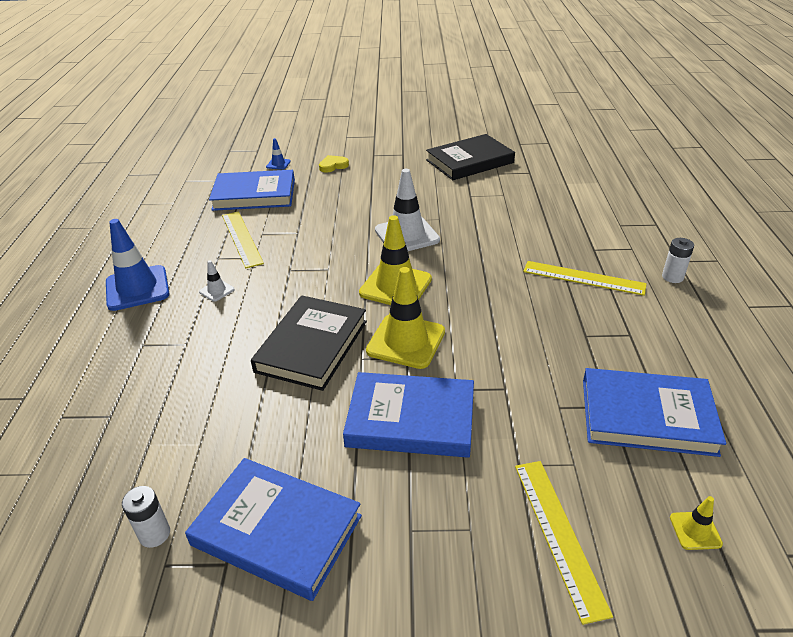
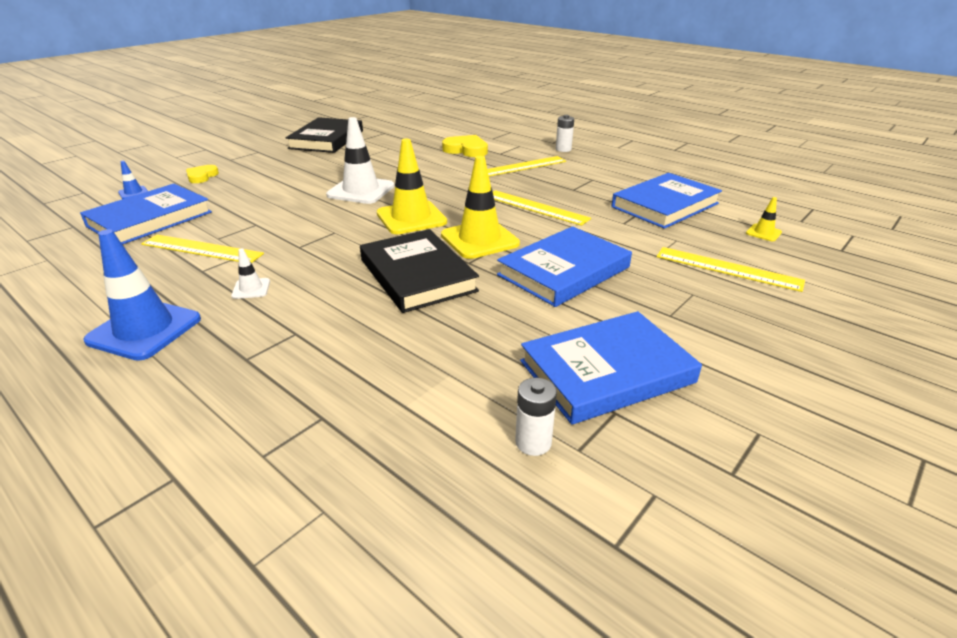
camera: 50 degrees left, 5 degrees down
none -> yellow heart [442,135,488,157]
none -> yellow ruler [493,190,591,226]

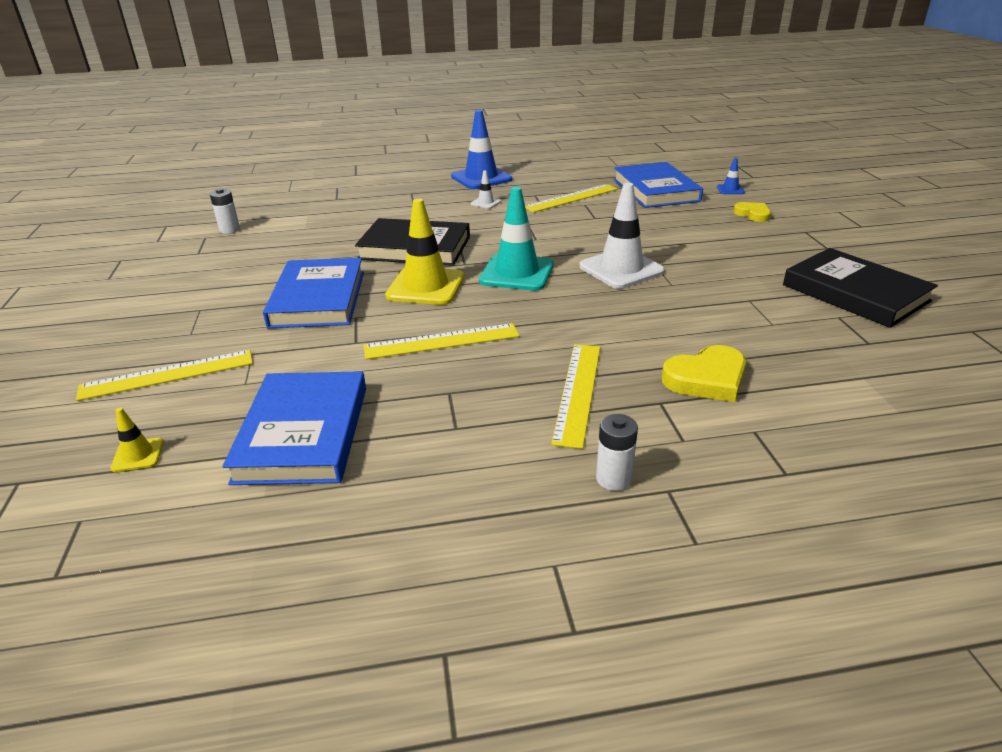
camera: 130 degrees right, 0 degrees up
yellow traffic cone [377,139,447,234] -> turquoise traffic cone [479,187,554,291]
blue book [520,311,702,425] -> none

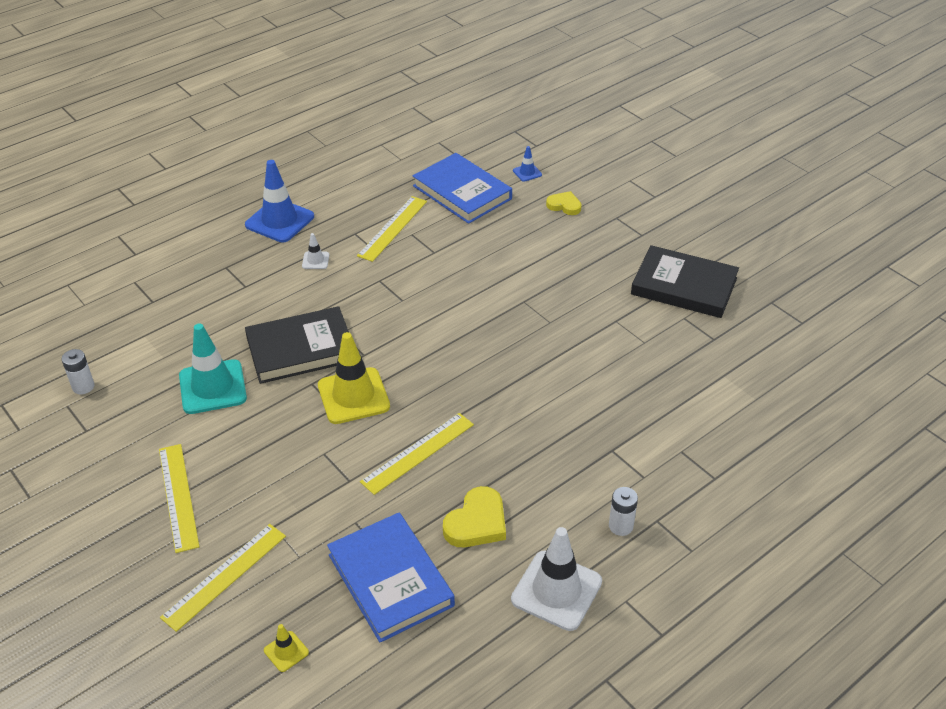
camera: 30 degrees left, 10 degrees up
blue book [263,258,364,328] -> none
turquoise traffic cone [479,187,554,291] -> turquoise traffic cone moved to [179,323,247,414]
yellow ruler [551,344,600,449] -> yellow ruler moved to [159,444,199,553]
white traffic cone [579,183,665,289] -> white traffic cone moved to [511,527,602,631]
yellow heart [662,345,746,402] -> yellow heart moved to [443,486,506,547]

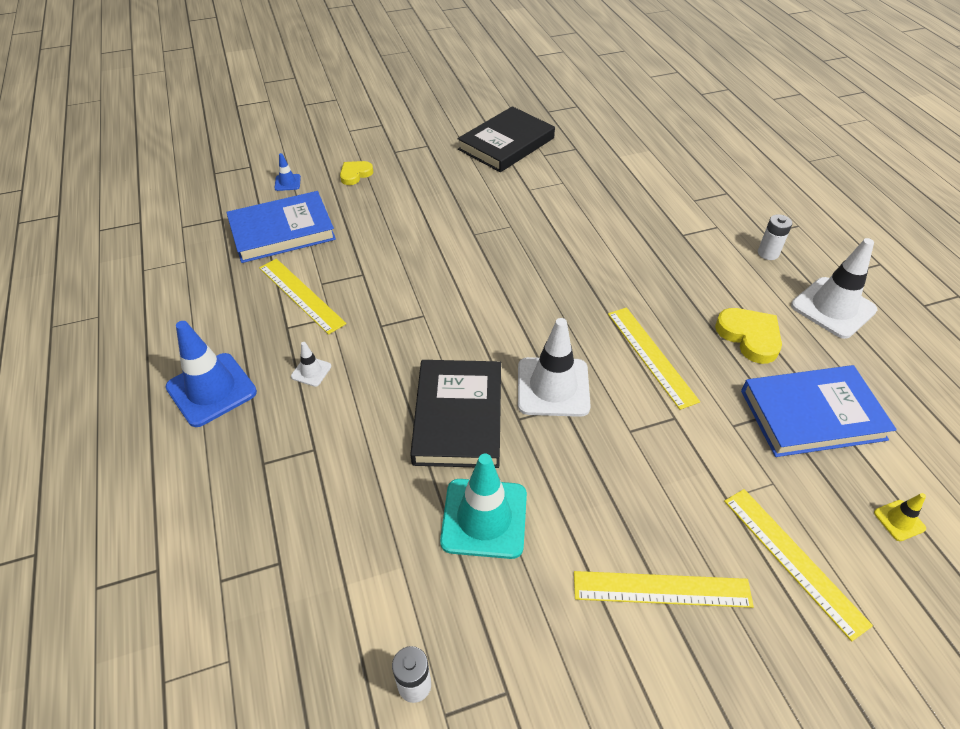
camera: 70 degrees left, 5 degrees up
yellow traffic cone [318,332,390,424] -> white traffic cone [518,318,591,417]

